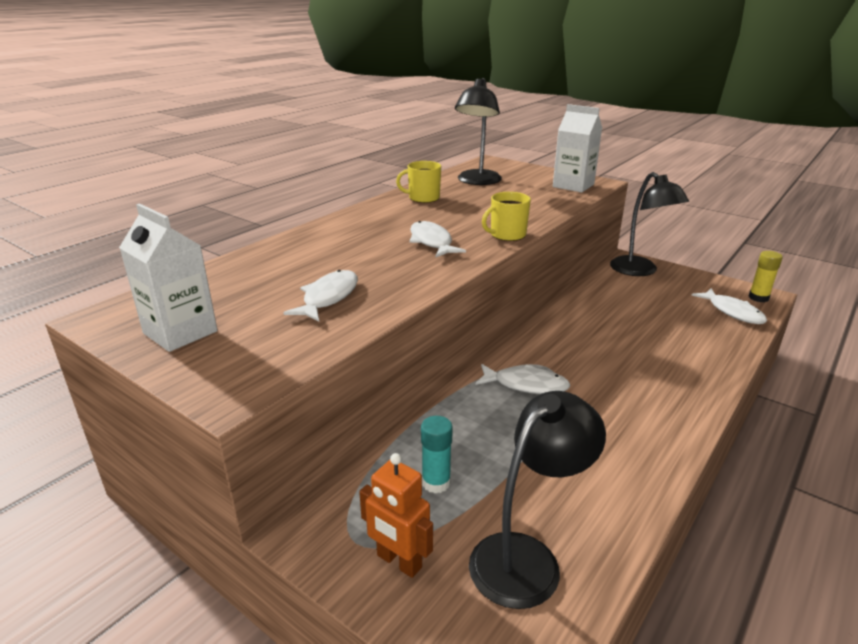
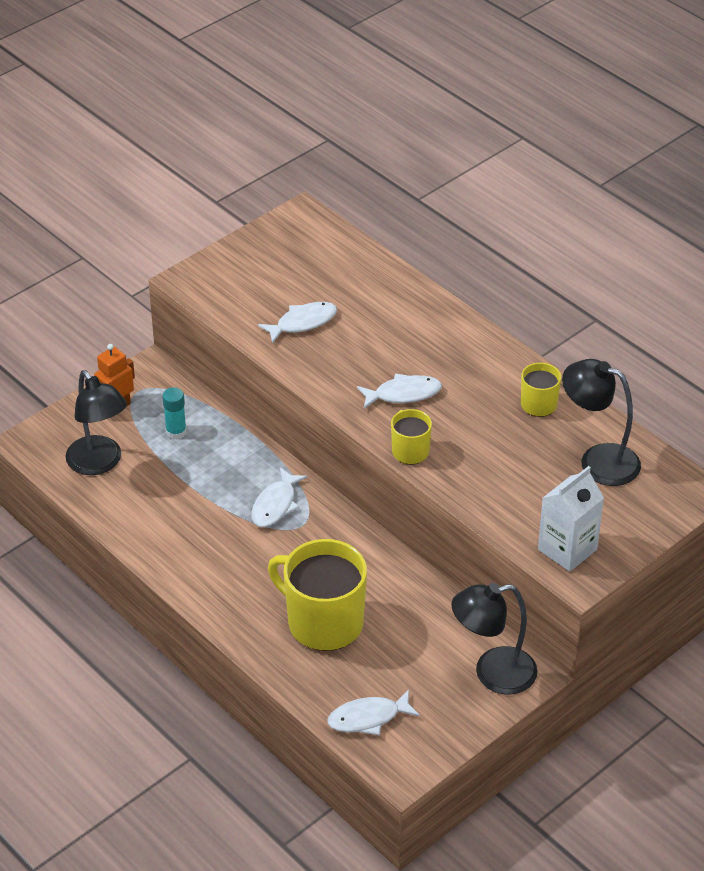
camera: 100 degrees right, 15 degrees up
white carton [119,203,218,352] -> none
white fish [283,270,358,322] -> white fish turned 60 degrees counterclockwise [258,302,337,344]
yellow glue stick [749,251,783,302] -> none
none -> yellow mug [268,539,367,651]

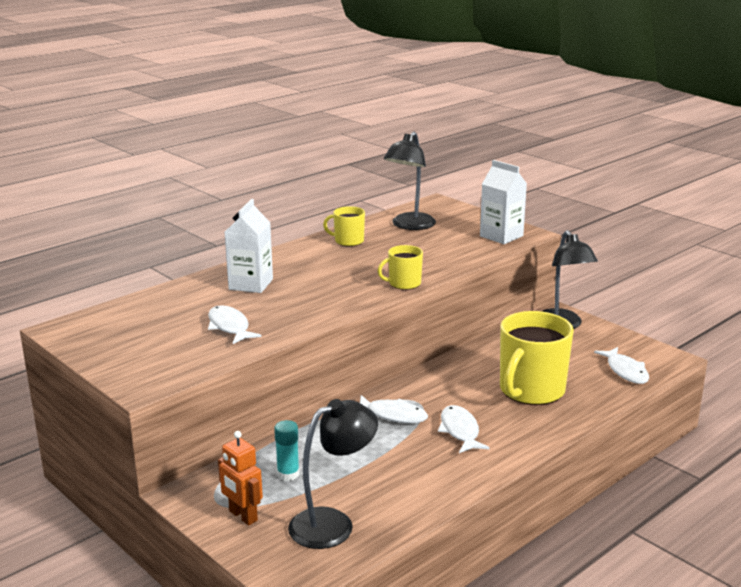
camera: 90 degrees left, 20 degrees down
white fish [357,373,442,409] -> white fish moved to [438,405,489,453]
none -> white carton [225,199,273,293]

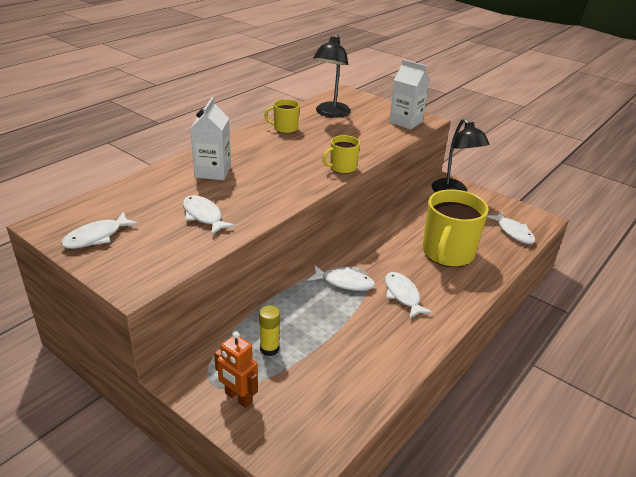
camera: 10 degrees left, 10 degrees up
turquoise glue stick [274,420,300,481] -> yellow glue stick [259,306,280,356]
black lamp [288,399,378,549] -> none
none -> white fish [61,212,139,249]

